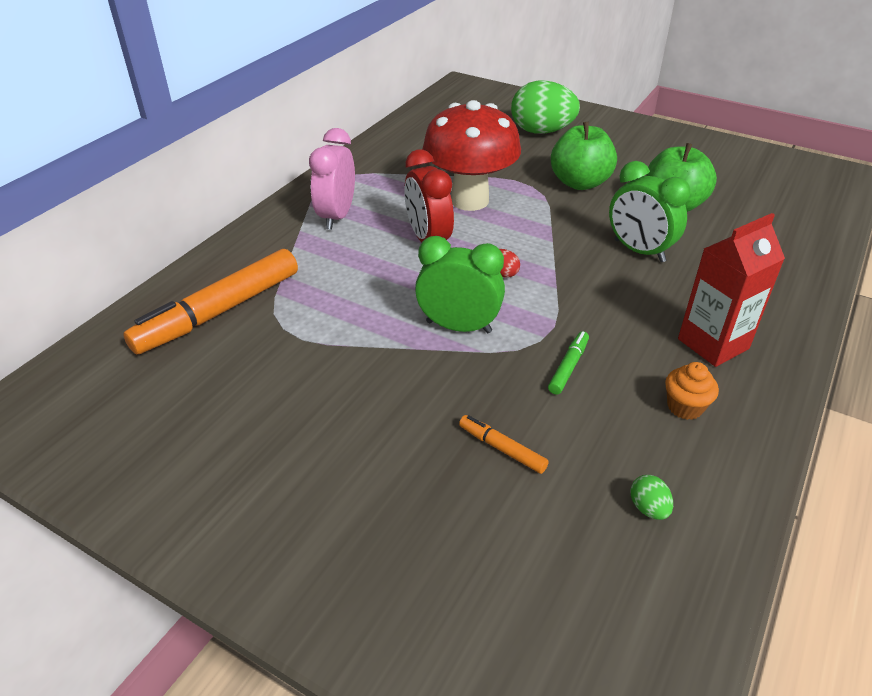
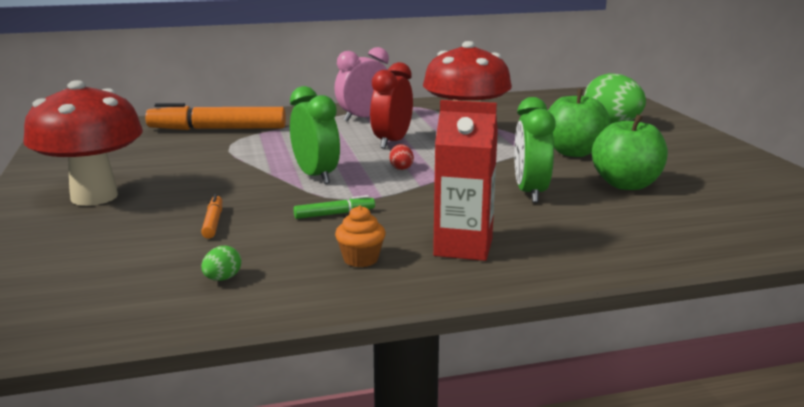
camera: 45 degrees right, 20 degrees down
none -> red mushroom [23,80,143,206]

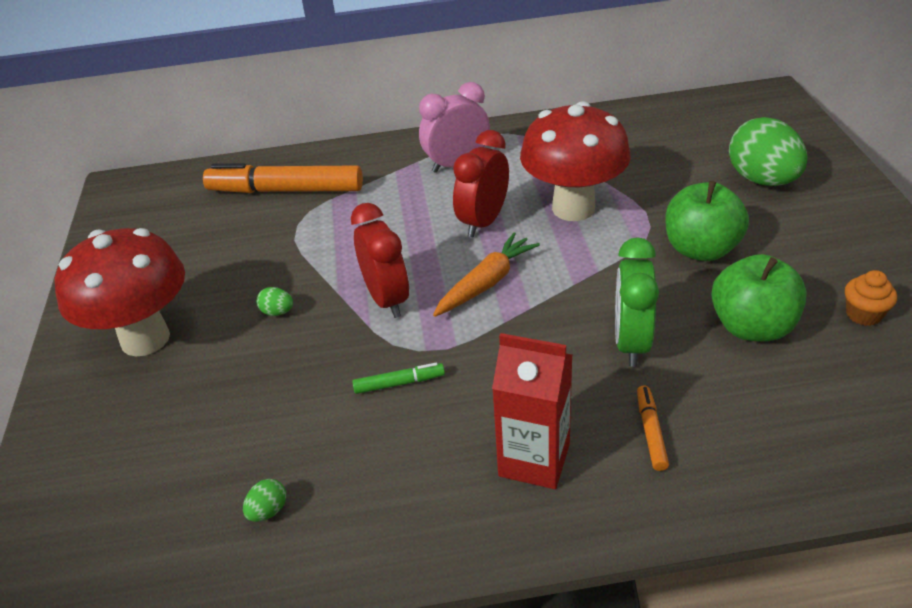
camera: 10 degrees right, 20 degrees up
orange marker [201,194,222,239] -> orange marker moved to [637,385,669,471]
green clock [290,86,340,184] -> red clock [351,203,409,318]
orange cupcake [335,206,386,267] -> orange cupcake moved to [845,270,897,326]
red egg [389,144,414,170] -> orange carrot [433,232,540,317]
none -> green egg [256,287,293,316]

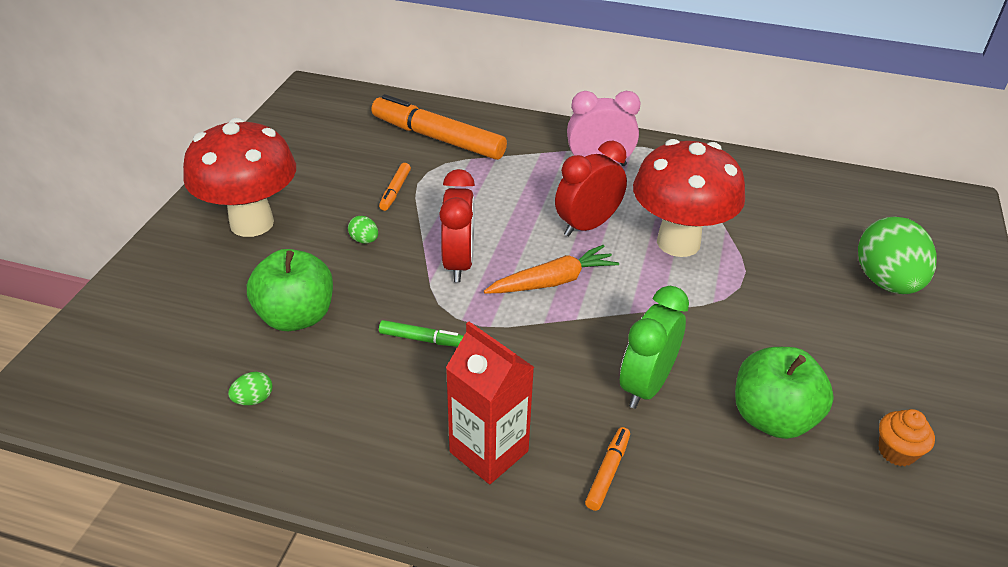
camera: 20 degrees right, 0 degrees up
green apple [666,181,749,261] -> green apple moved to [247,249,333,331]
none -> orange marker [379,163,411,211]

